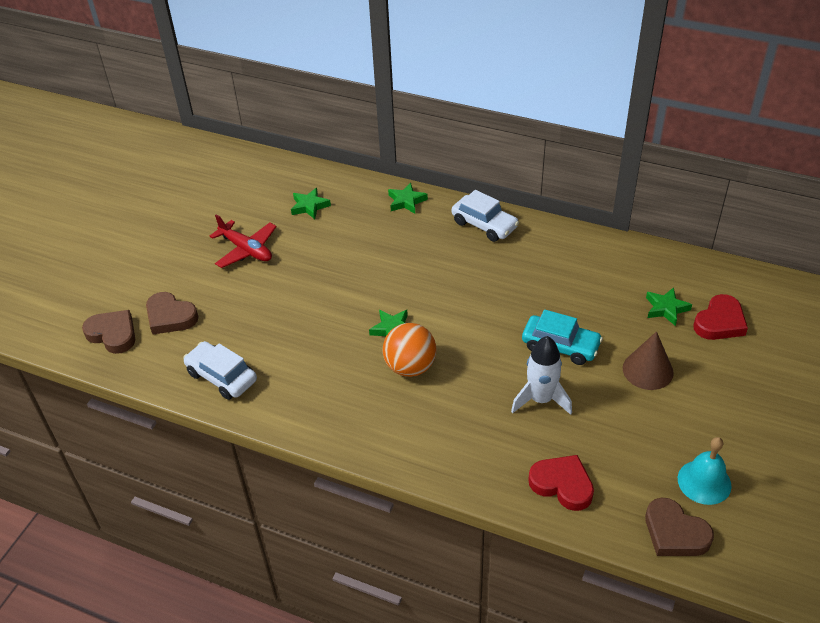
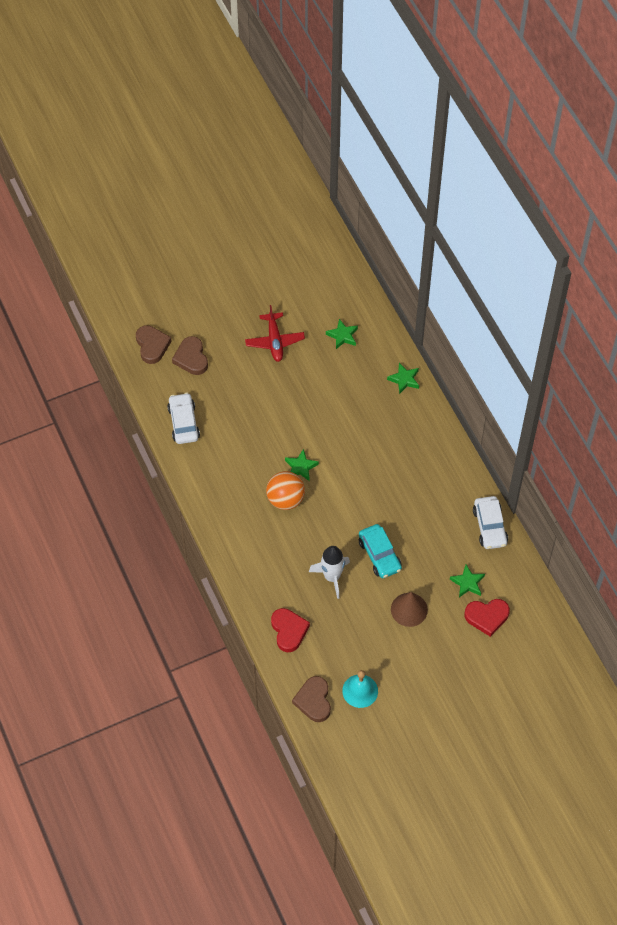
camera: 40 degrees right, 15 degrees up
white car [452,190,519,242] -> white car moved to [473,496,508,549]

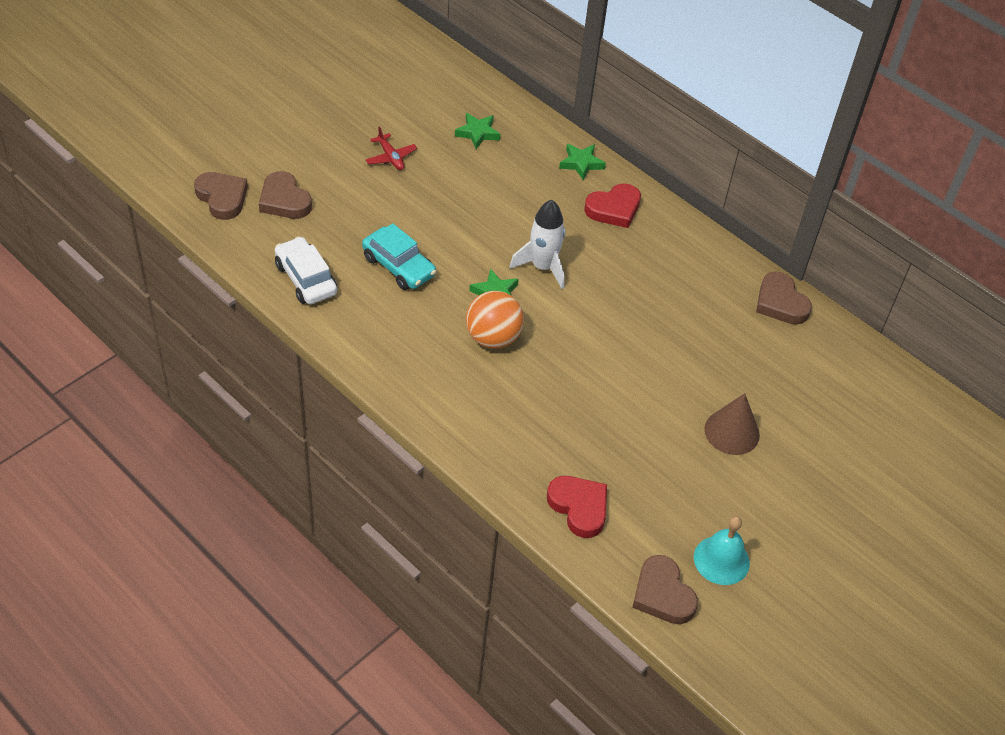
camera: 25 degrees left, 10 degrees down
red plane [245,305,305,362] -> red plane [365,126,417,170], size x0.65
white rocket [309,546,350,599] -> white rocket moved to [509,200,565,289]
turquoise car [359,524,402,578] -> turquoise car moved to [362,223,436,290]
green star [450,565,485,597] -> none
red heart [464,599,510,637] -> red heart moved to [584,183,641,228]
white car [473,496,508,549] -> brown heart [756,272,812,324]

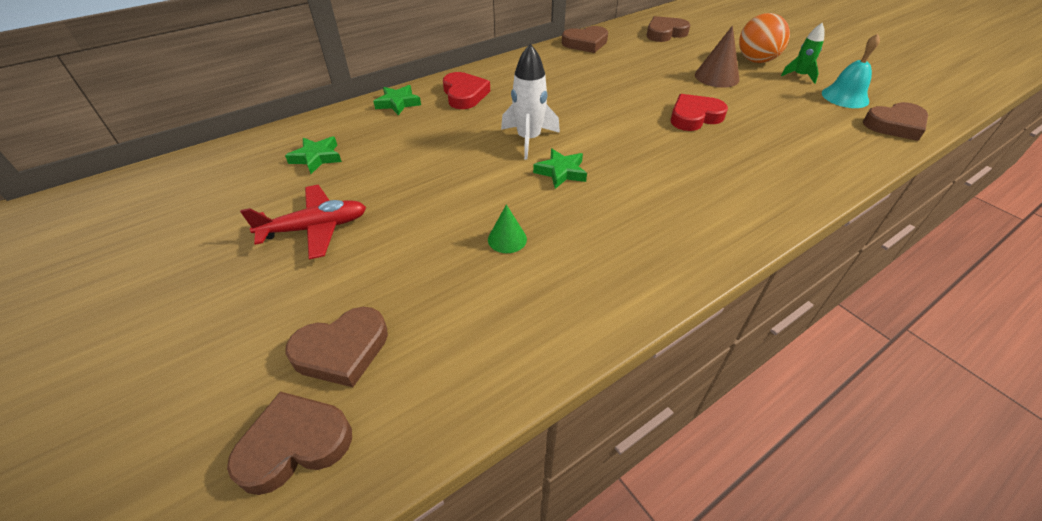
camera: 75 degrees left, 5 degrees down
white car [275,237,337,304] -> none
turquoise car [362,223,436,290] -> green cone [488,204,527,253]
red plane [365,126,417,170] -> red plane [240,185,366,260], size x1.54
orange ball [466,291,524,349] -> orange ball moved to [739,13,790,63]
red heart [547,476,607,538] -> red heart moved to [671,94,728,131]
none -> brown heart [647,16,690,42]
none -> green rocket [781,23,825,84]

